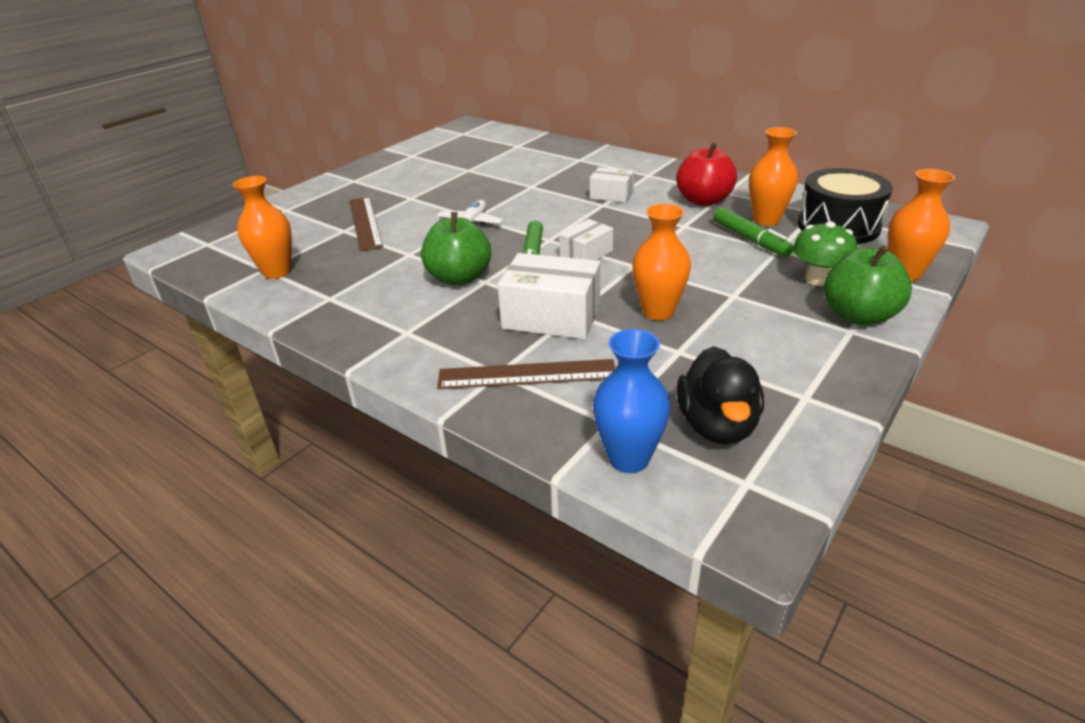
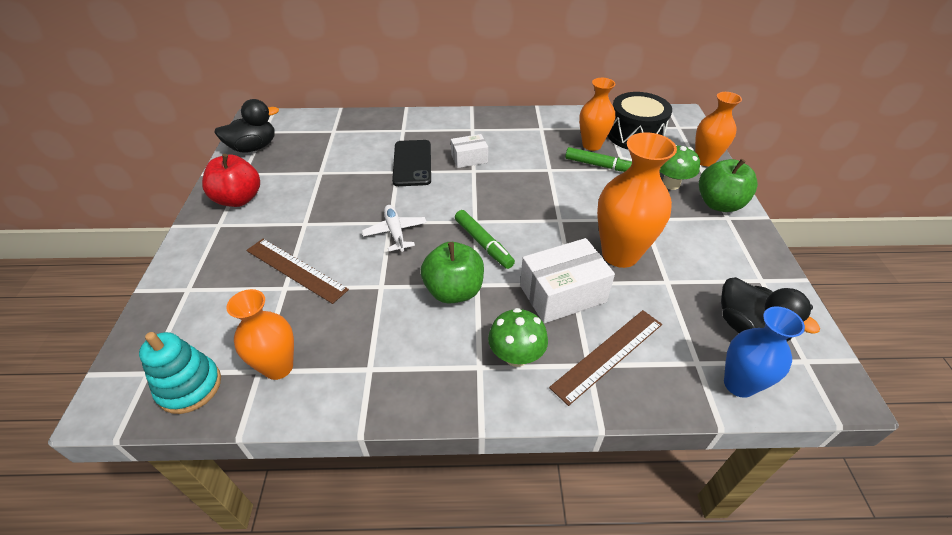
camera: 40 degrees left, 10 degrees up
white box [559,219,613,260] -> none
orange vase [632,204,691,321] -> orange vase [597,132,677,268], size x1.53
red apple [676,143,737,206] -> red apple moved to [202,154,260,207]
none -> turquoise stacking toy [139,332,221,414]
none -> black duck [214,99,279,153]
none -> black phone [392,140,431,186]
none -> green mushroom [488,308,548,367]

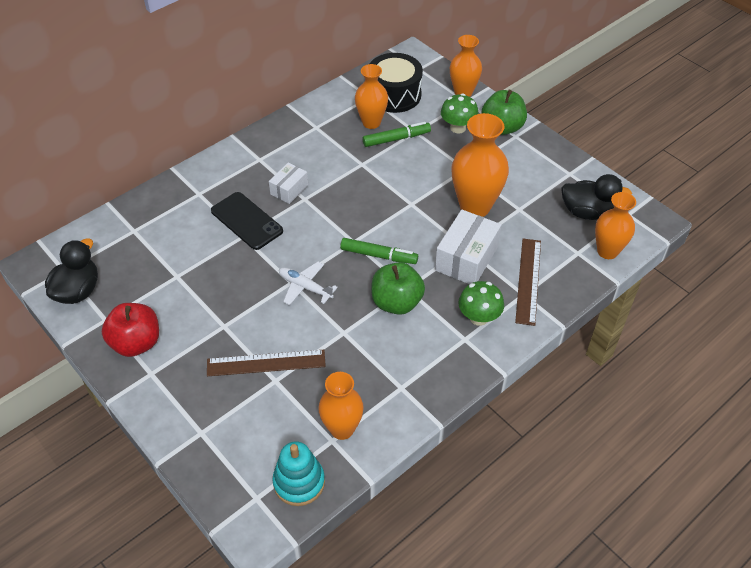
camera: 40 degrees left, 5 degrees up
blue vase [724,306,805,398] -> orange vase [595,192,636,259]

